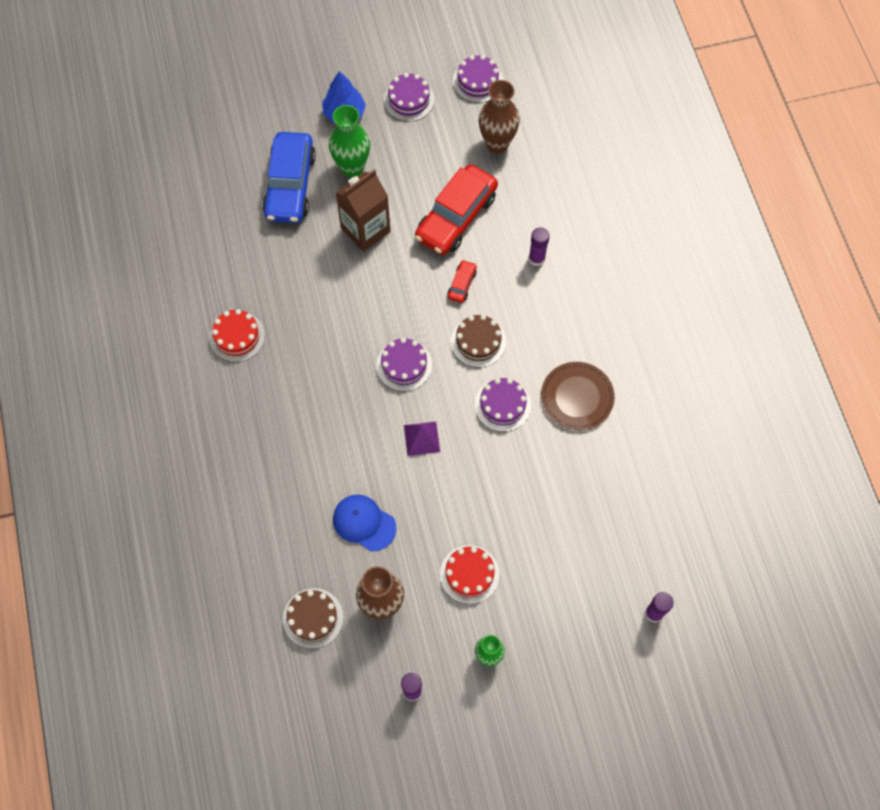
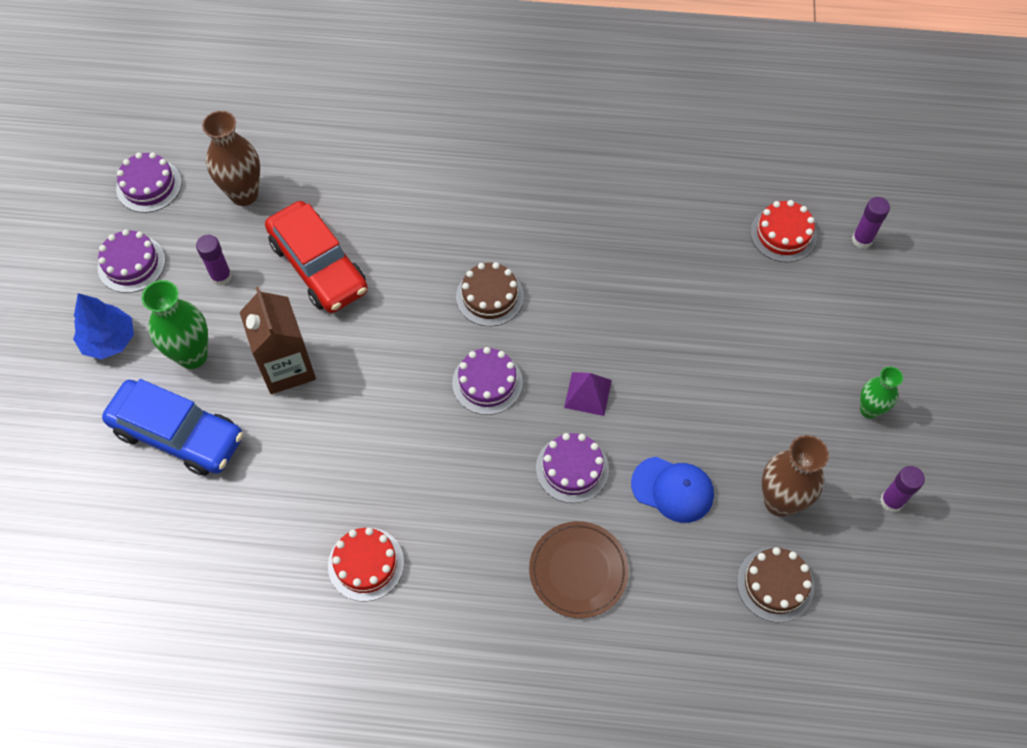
camera: 70 degrees left, 5 degrees down
blue cap [333,495,397,551] -> blue cap turned 120 degrees counterclockwise [631,457,714,523]
red cake [440,545,500,604] -> red cake moved to [750,200,817,262]
red car [448,260,477,303] -> none
purple cake [475,378,531,432] -> purple cake moved to [536,433,609,503]
purple glue stick [529,227,550,266] -> purple glue stick moved to [196,235,232,286]
brown plate [541,362,615,430] -> brown plate moved to [529,521,629,618]

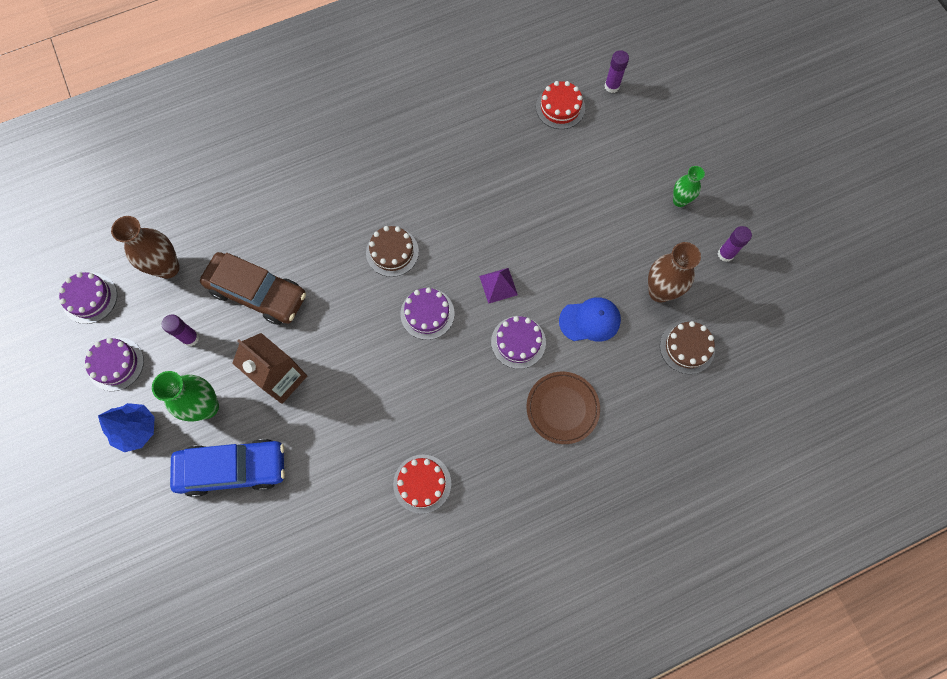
camera: 30 degrees left, 10 degrees up
red car [265,201,368,313] -> brown car [200,252,306,325]

